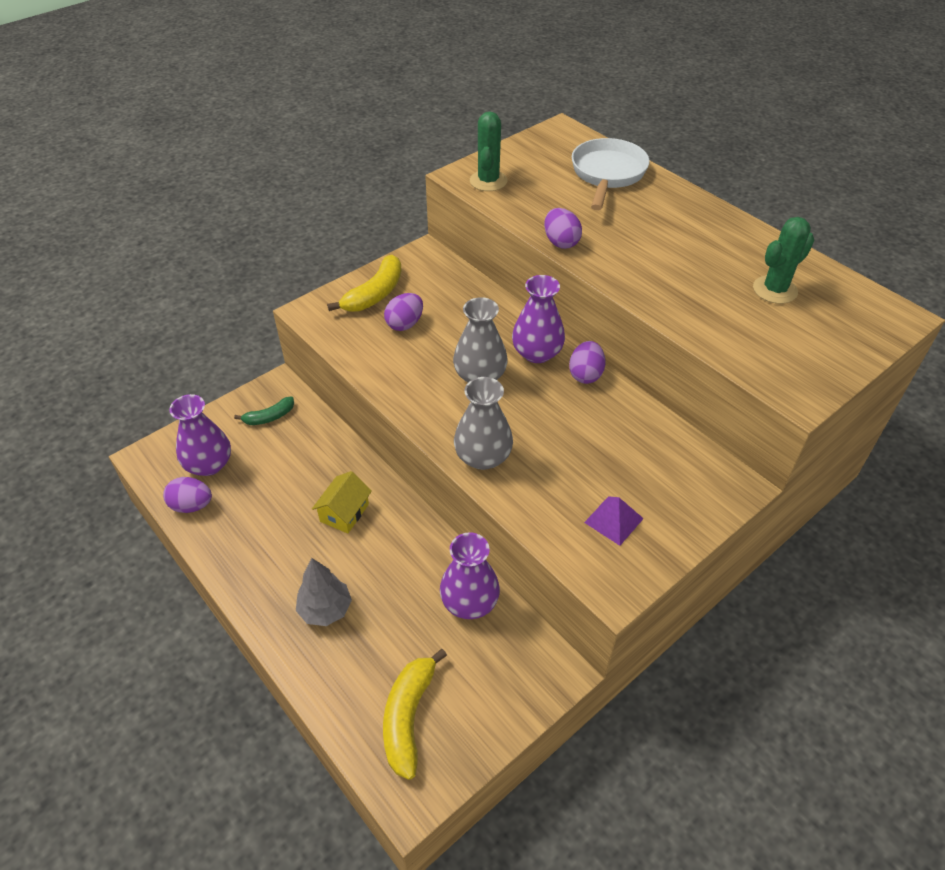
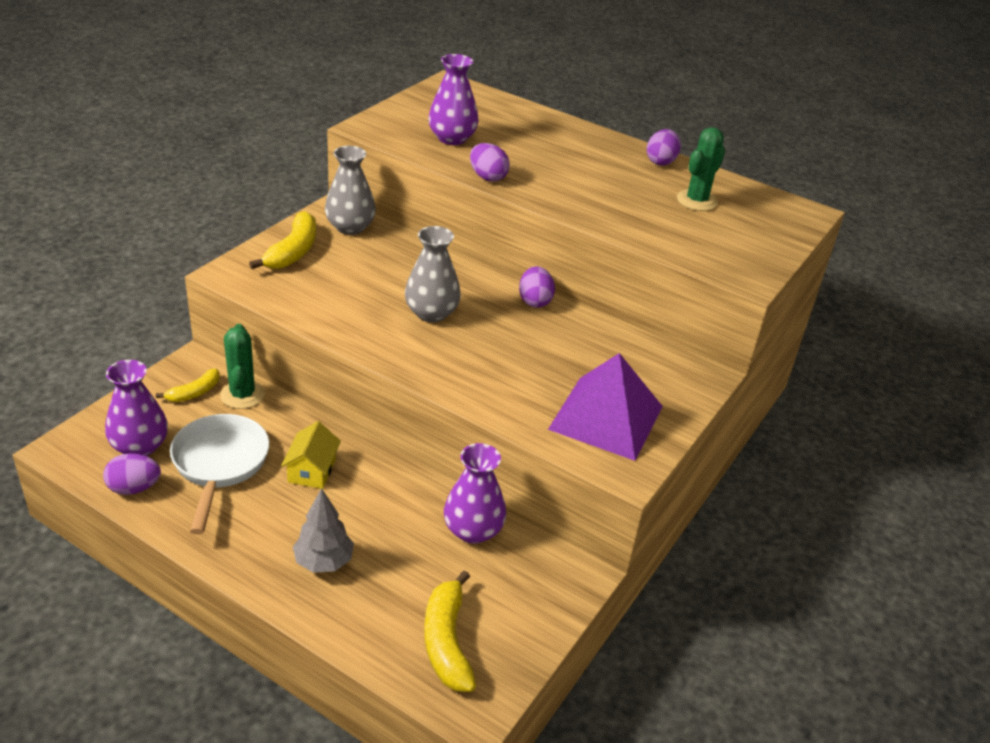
camera: 20 degrees left, 10 degrees down
green banana [234,396,294,425] -> yellow banana [156,369,220,402]
purple egg [384,293,423,331] -> purple egg moved to [646,129,681,166]
grey vase [454,377,513,470] -> grey vase moved to [325,146,376,235]
green cactus [470,112,507,191] -> green cactus moved to [220,324,265,409]
purple vase [512,275,565,363] -> purple vase moved to [428,54,478,145]
white pan [572,138,649,210] -> white pan moved to [170,414,269,534]
purple pyramid [584,496,644,546] -> purple pyramid [548,353,663,461], size x2.15

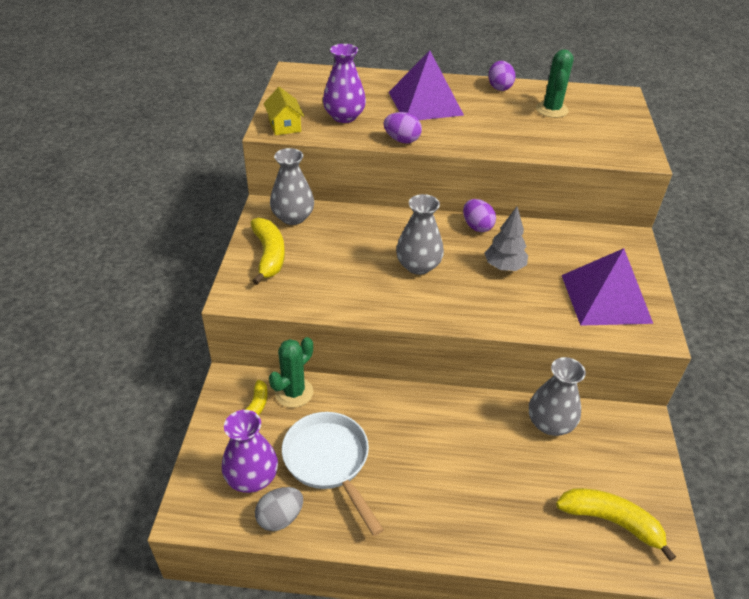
camera: 25 degrees left, 5 degrees up
purple egg [103,453,161,495] -> grey egg [255,487,303,531]
green cactus [220,324,265,409] -> green cactus turned 75 degrees clockwise [269,337,314,408]
yellow house [281,421,341,489] -> yellow house moved to [264,87,304,135]
grey tree [293,488,354,573] -> grey tree moved to [485,207,528,271]
yellow banana [424,570,476,692] -> yellow banana turned 150 degrees clockwise [556,488,676,561]
purple vase [444,443,506,544] -> grey vase [529,357,586,436]
none -> purple pyramid [389,51,464,120]

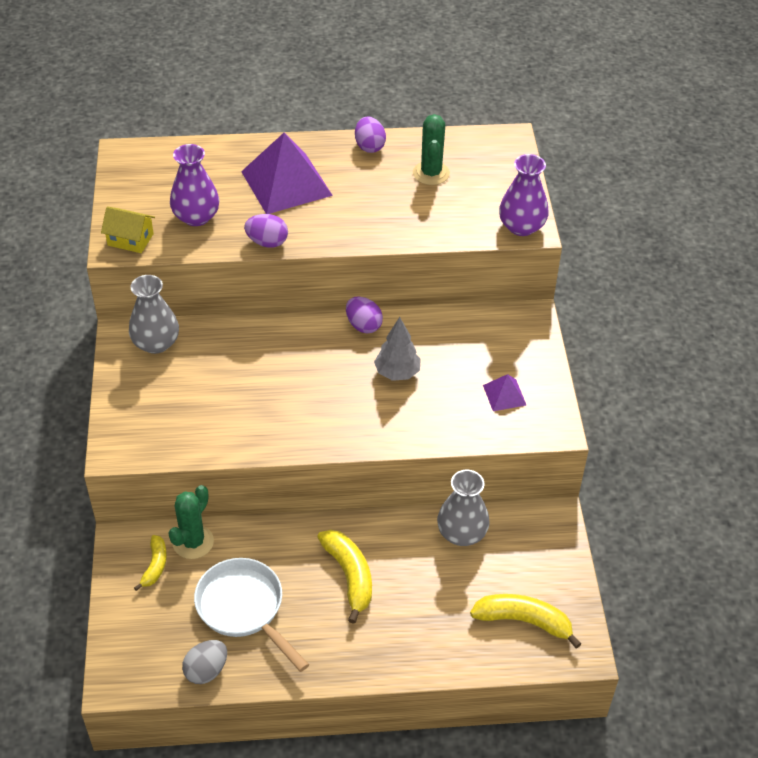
camera: 10 degrees left, 5 degrees up
purple vase [222,410,278,493] -> purple vase moved to [499,154,549,236]
yellow banana [250,218,285,285] -> yellow banana moved to [317,530,372,624]
yellow house [264,87,304,135] -> yellow house turned 45 degrees counterclockwise [101,206,155,253]
grey vase [396,194,444,275] -> none
purple pyramid [562,248,653,326] -> purple pyramid [483,374,526,411], size x0.47

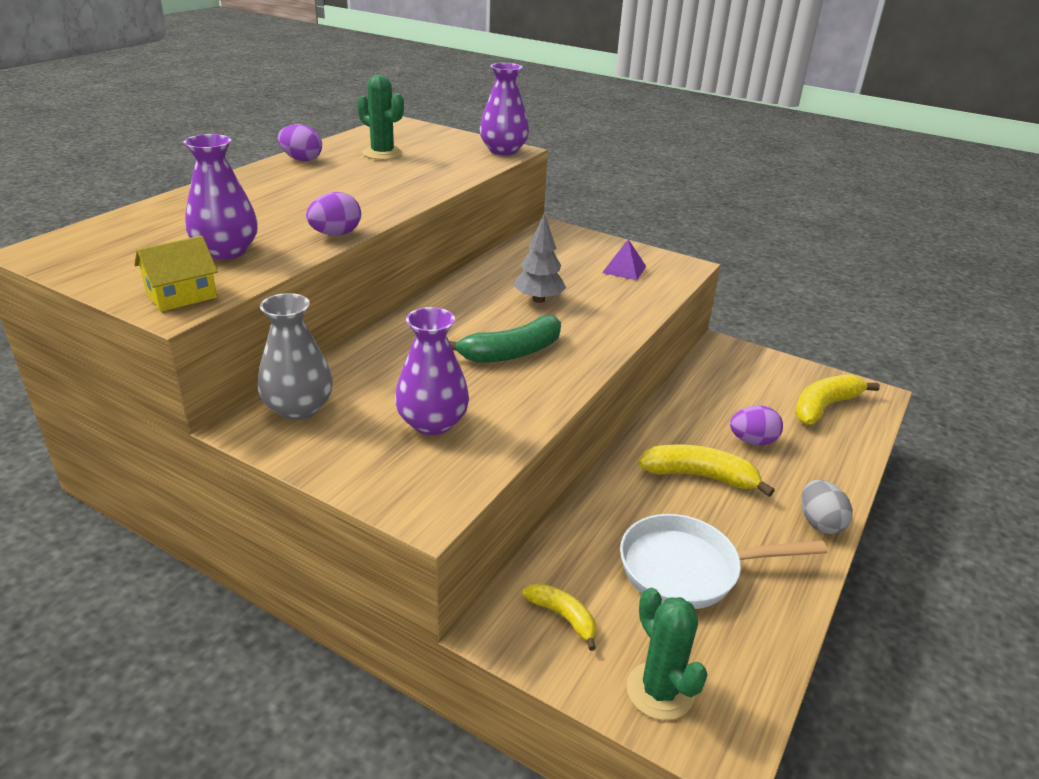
camera: 55 degrees left, 15 degrees down
green cactus [168,485,214,559] -> green cactus moved to [626,588,708,720]
grey egg [182,640,227,684] -> grey egg moved to [801,480,853,534]
purple pyramid [241,133,333,214] -> none
purple egg [346,296,383,333] -> purple egg moved to [730,405,783,445]
grey vase [437,470,490,546] -> none
none -> purple vase [395,307,469,435]
none -> green banana [449,315,561,363]

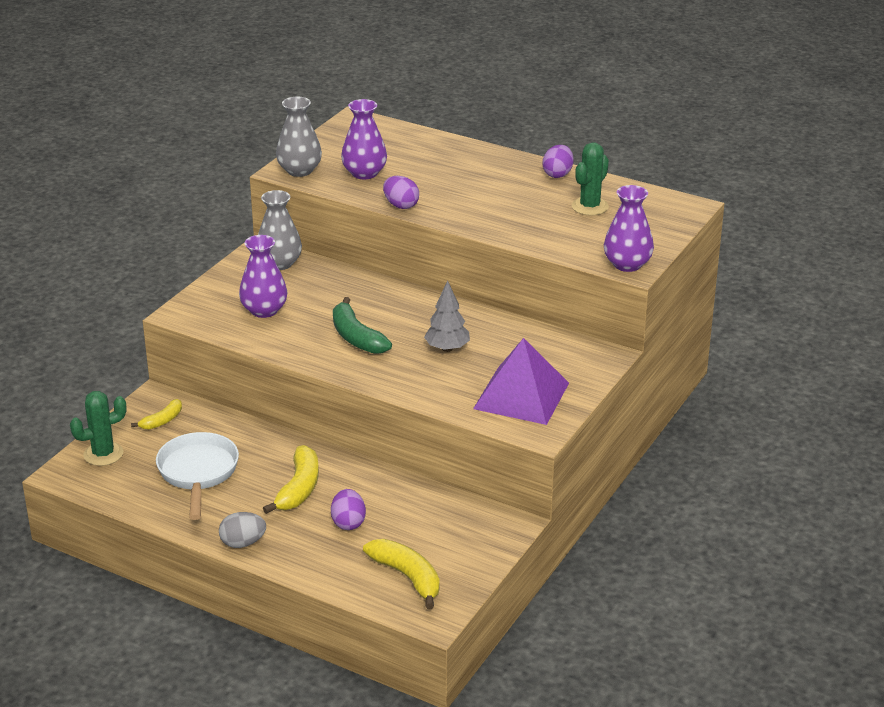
camera: 90 degrees right, 0 degrees up
yellow house [134,236,218,312] -> grey vase [276,97,322,177]
purple pyramid [602,239,646,280] -> purple pyramid [473,338,569,425], size x2.15

